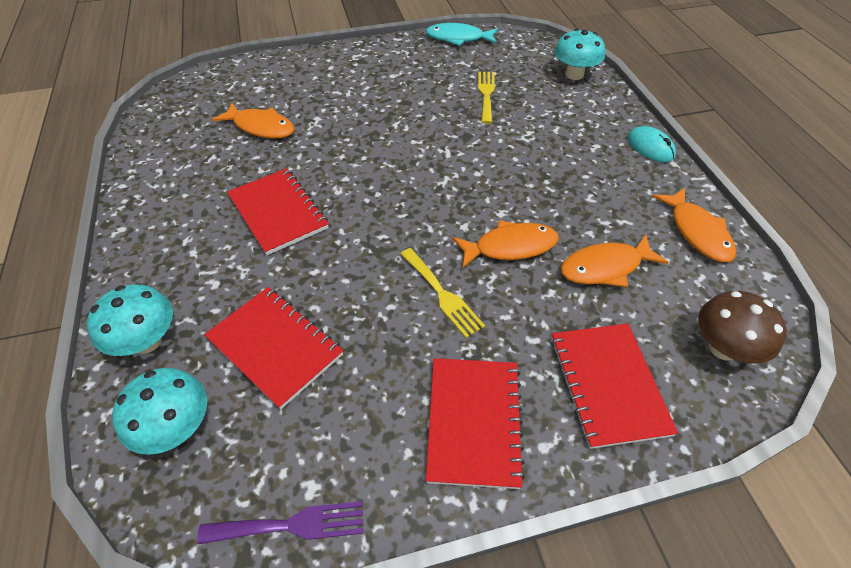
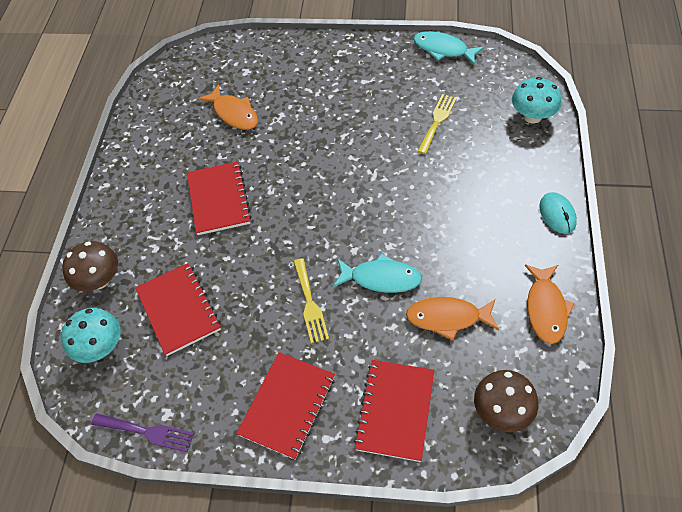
camera: 25 degrees right, 5 degrees up
turquoise mushroom [87,284,173,356] -> brown mushroom [62,241,118,291]
orange fish [452,220,559,269] -> turquoise fish [333,253,422,293]

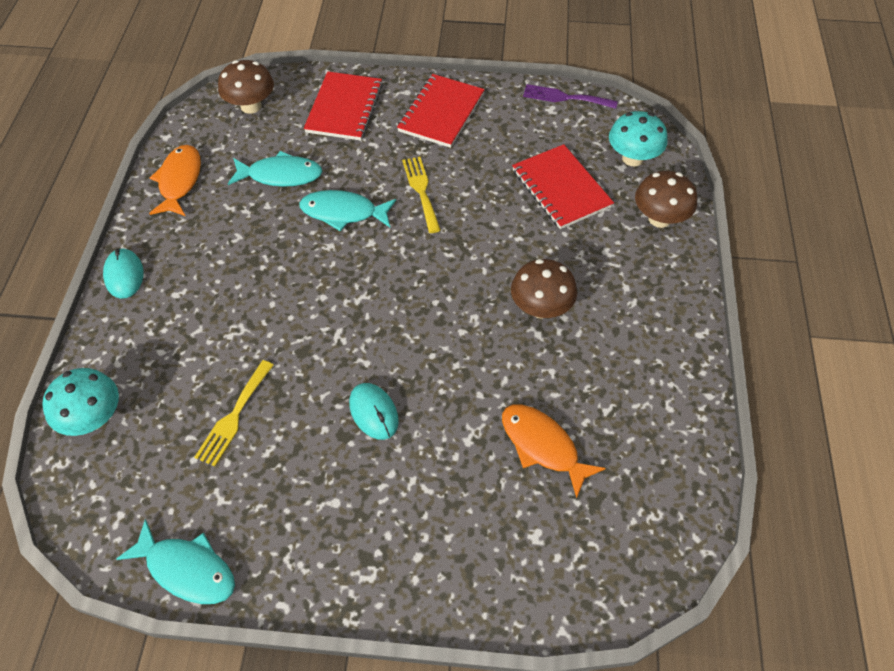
camera: 175 degrees right, 0 degrees up
red notebook [187,161,252,235] -> brown mushroom [511,259,577,318]
orange fish [406,297,499,340] -> turquoise fish [228,151,323,187]
none -> turquoise mouse [349,383,399,440]

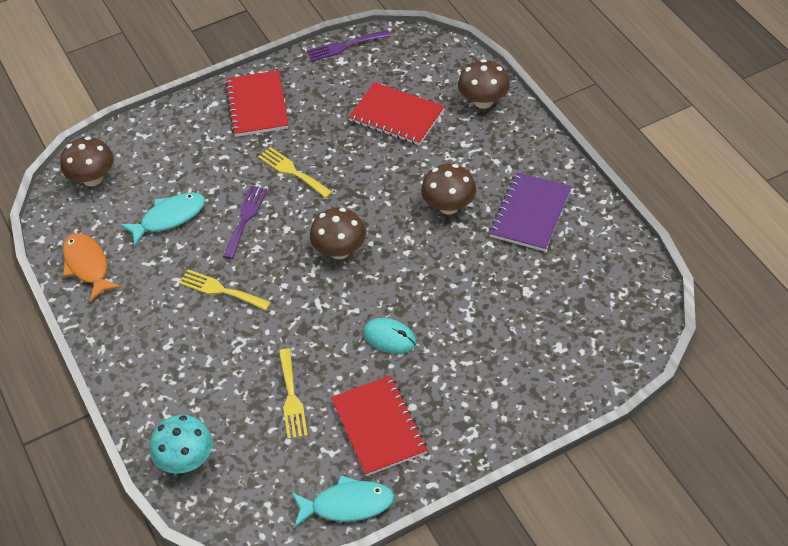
camera: 30 degrees left, 5 degrees down
turquoise mouse [103,248,144,299] -> none
turquoise fish [299,190,396,231] -> purple fork [223,186,267,259]
red notebook [304,71,383,141] -> red notebook moved to [331,375,427,476]
orange fish [502,404,606,498] -> none
turquoise mushroom [609,111,667,166] -> none
none -> yellow fork [179,270,271,311]
none -> brown mushroom [310,208,366,259]
none -> purple notebook [489,172,572,252]

